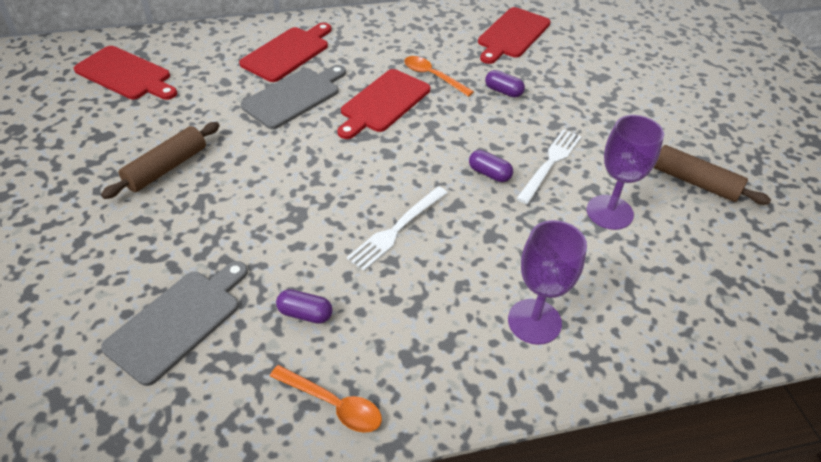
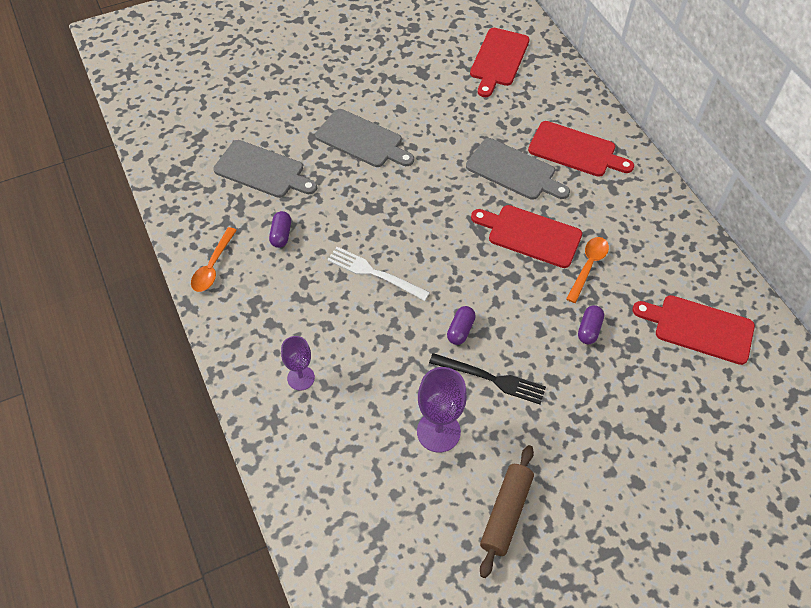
camera: 80 degrees right, 10 degrees up
brown rolling pin [101,122,220,199] -> none
purple goblet [508,220,587,345] -> purple goblet [281,336,315,390], size x0.65
white fork [516,129,582,204] -> black fork [429,353,546,404]
none -> grey cutting board [315,109,414,167]

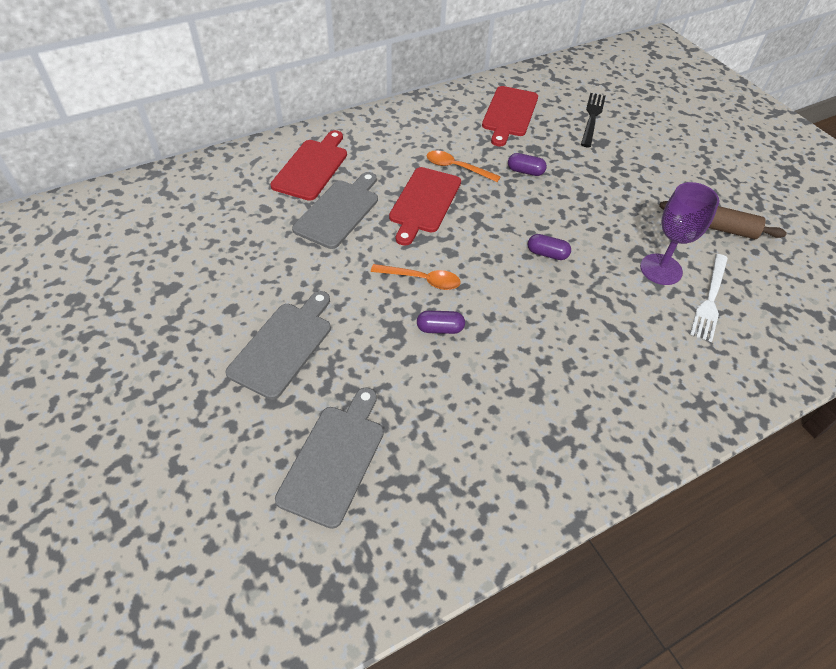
camera: 95 degrees left, 5 degrees down
orange spoon [191,227,237,292] -> orange spoon moved to [371,264,461,290]
purple capsule [269,211,291,248] -> purple capsule moved to [417,311,465,334]
purple goblet [281,336,315,390] -> none
white fork [327,247,430,301] -> white fork moved to [690,254,728,342]
black fork [429,353,546,404] -> black fork moved to [581,93,606,147]
red cutting board [470,28,530,97] -> none

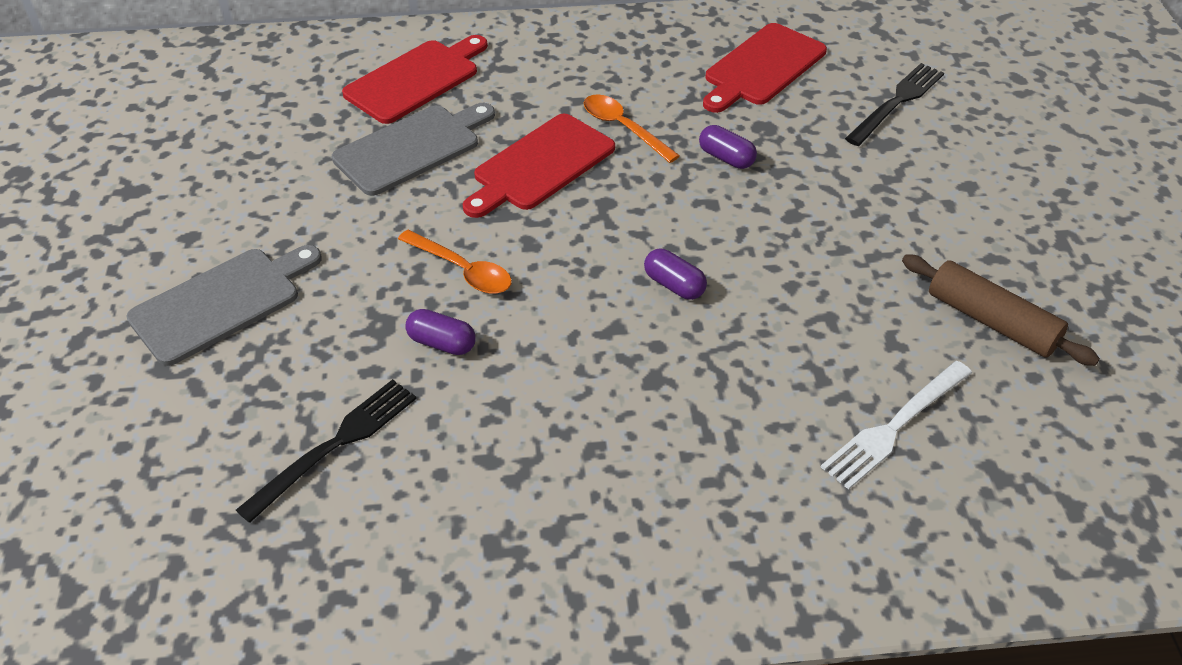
camera: 25 degrees right, 5 degrees down
grey cutting board [275,387,384,529] -> none
purple goblet [640,182,720,285] -> none
none -> black fork [236,379,417,523]

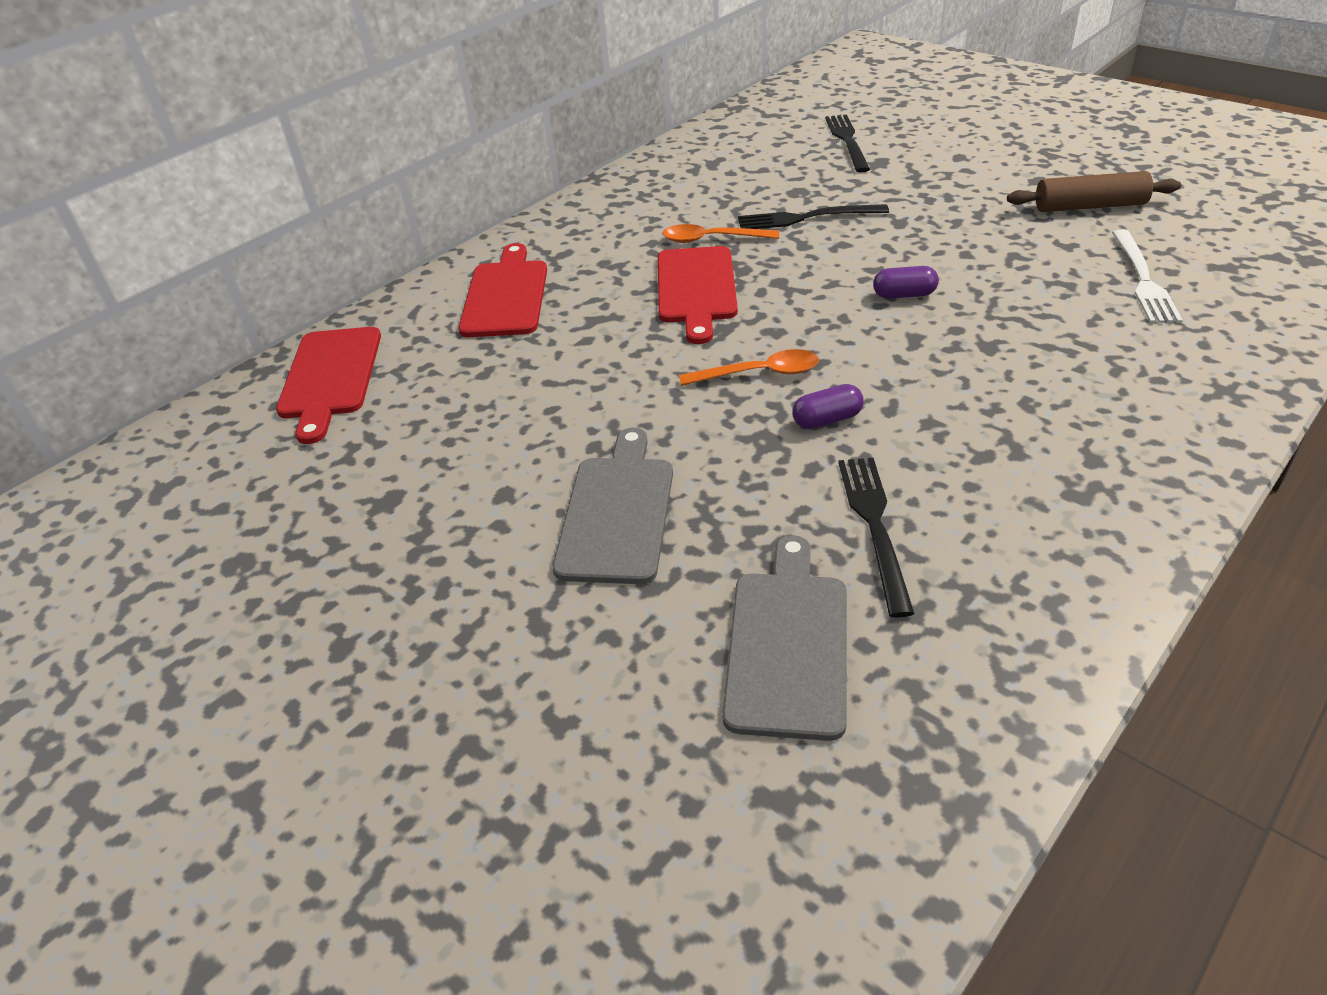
camera: 40 degrees left, 5 degrees down
grey cutting board [332,103,495,196] -> grey cutting board moved to [722,535,847,741]
purple capsule [699,125,757,169] -> black fork [738,204,889,229]
red cutting board [703,23,827,113] -> red cutting board moved to [276,327,381,444]

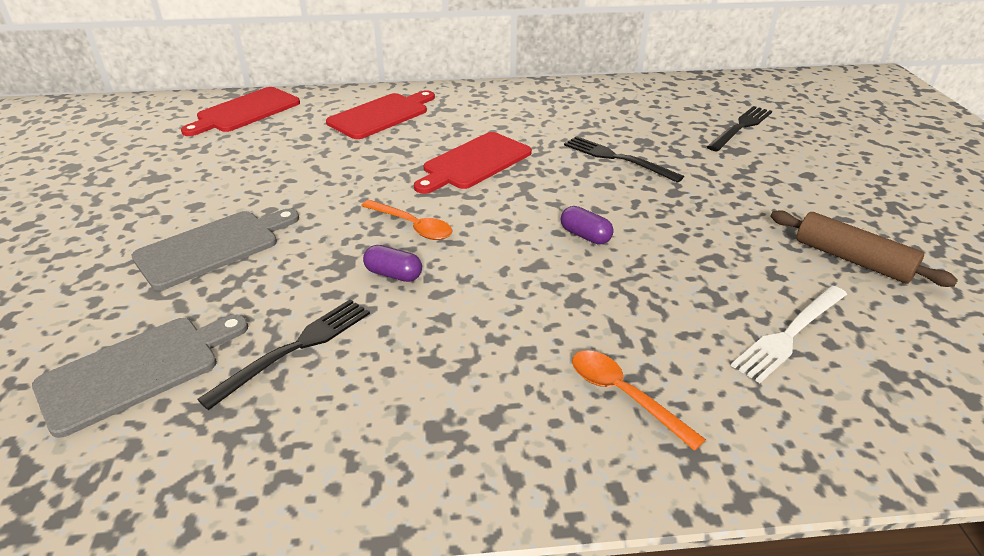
camera: 40 degrees right, 5 degrees down
orange spoon [662,224,779,243] -> orange spoon moved to [572,350,706,451]

